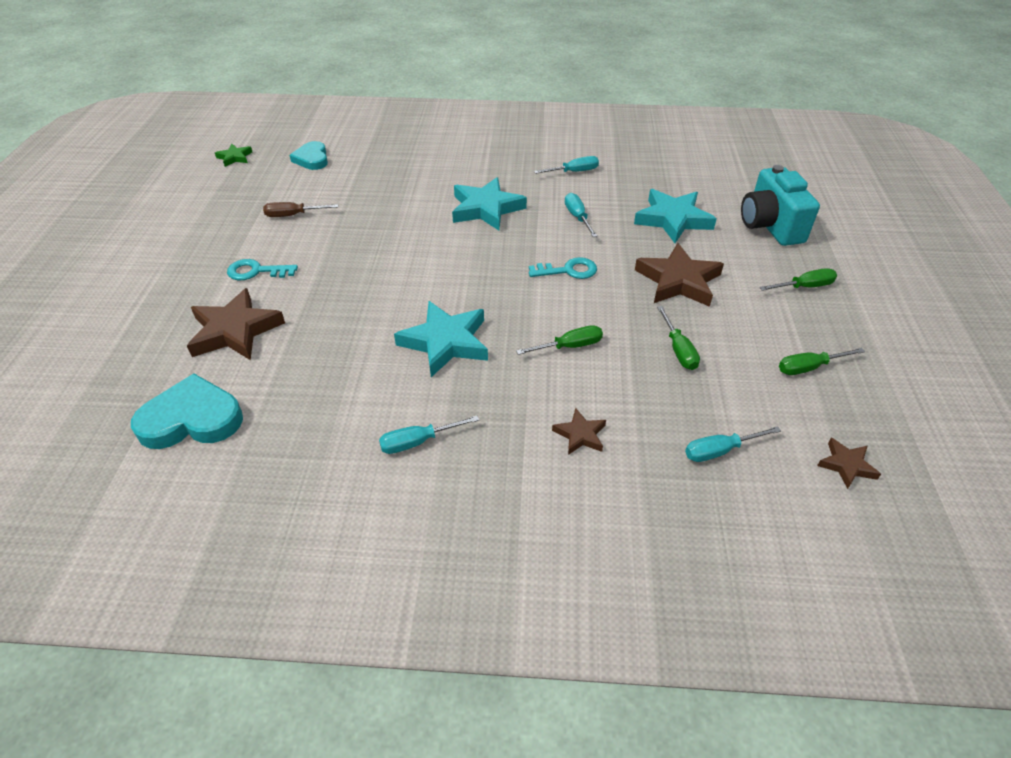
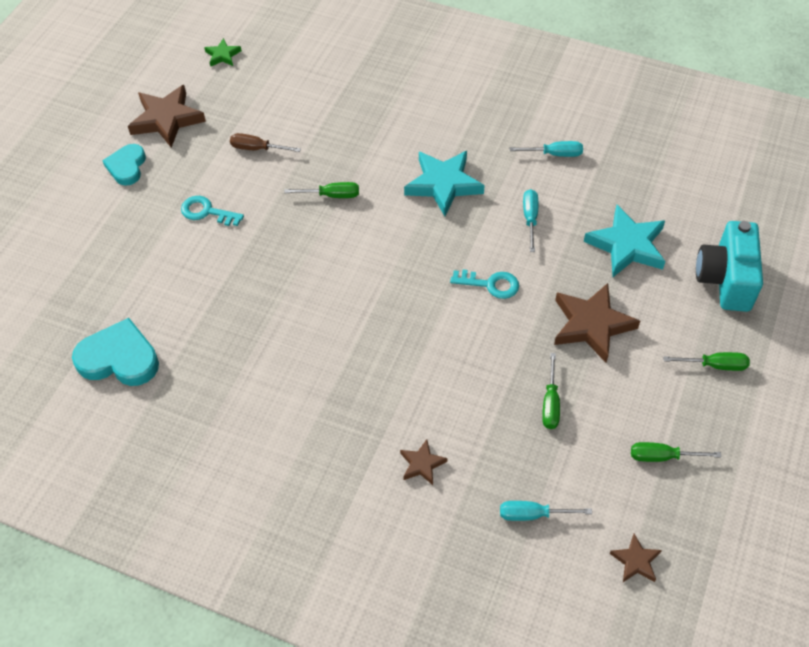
camera: 20 degrees right, 10 degrees up
brown star [187,288,285,360] -> brown star moved to [128,85,206,148]
turquoise heart [290,141,328,170] -> turquoise heart moved to [102,144,146,186]
turquoise screwdriver [379,416,479,454] -> none
turquoise star [394,301,488,377] -> none
green screwdriver [516,325,603,355] -> green screwdriver moved to [284,182,359,198]

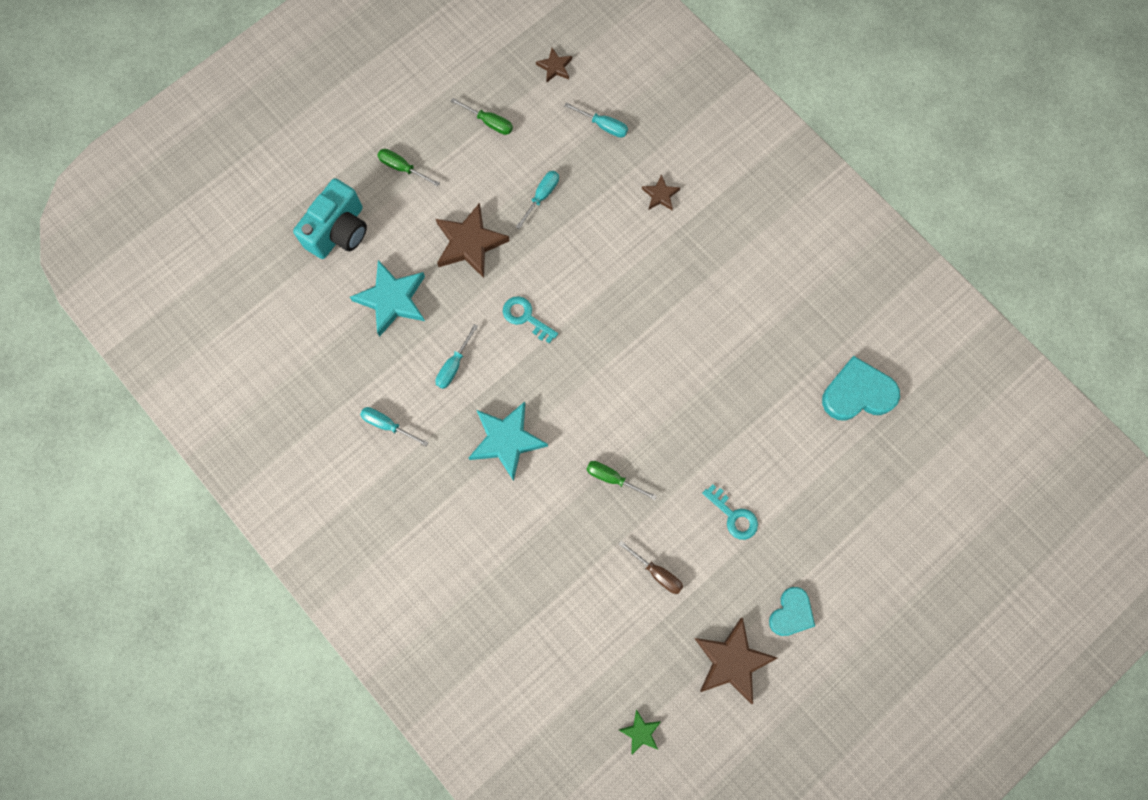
camera: 155 degrees left, 20 degrees up
turquoise heart [72,318,159,386] -> turquoise heart turned 135 degrees clockwise [822,356,900,421]
green screwdriver [542,353,560,429] -> turquoise screwdriver [516,171,559,229]

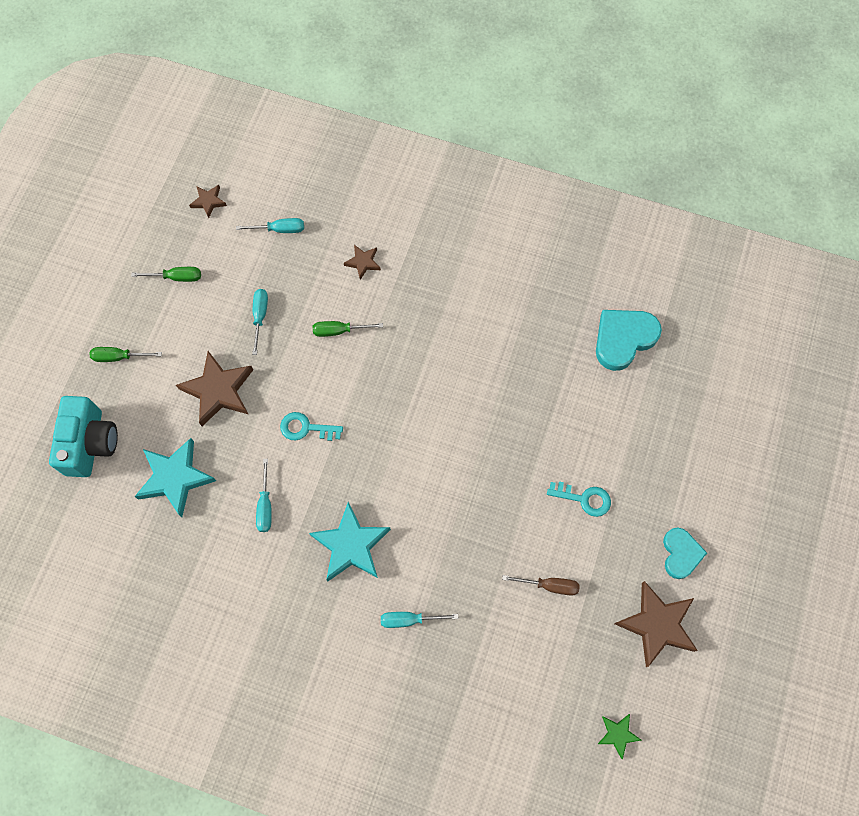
camera: 30 degrees left, 5 degrees down
turquoise screwdriver [360,407,428,446] -> turquoise screwdriver moved to [381,612,458,628]
green screwdriver [586,461,657,500] -> green screwdriver moved to [313,321,383,337]

